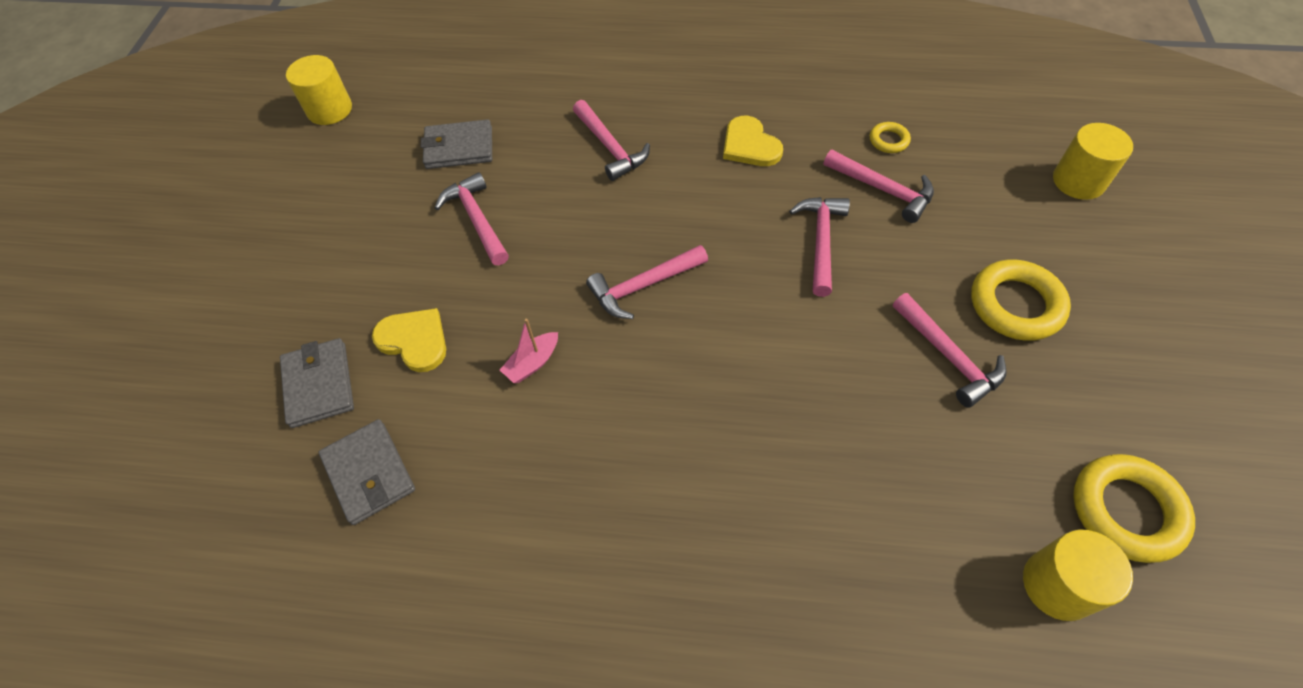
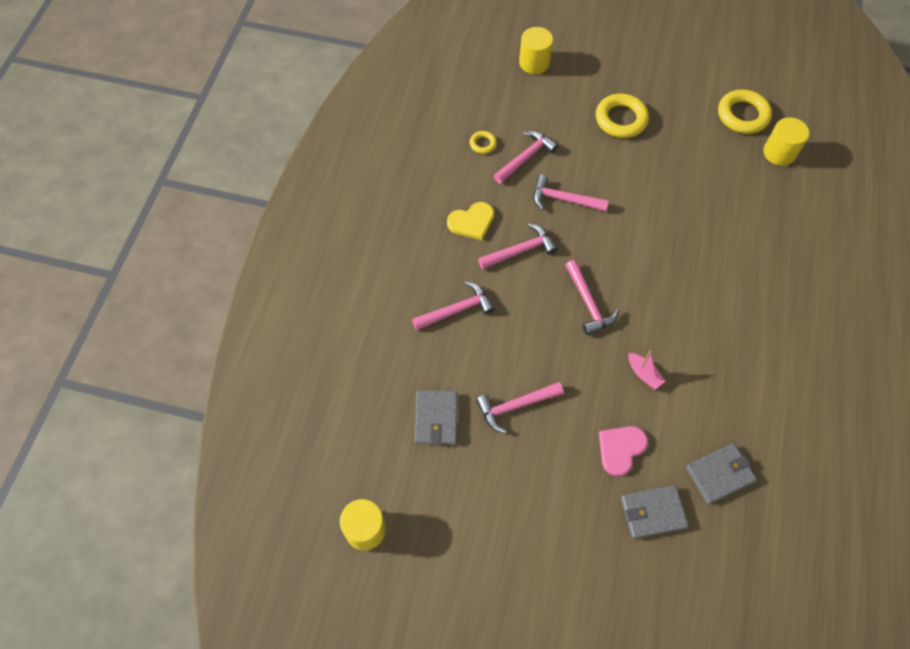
camera: 85 degrees left, 5 degrees up
yellow heart [372,308,446,372] -> pink heart [599,426,648,477]
pink hammer [893,293,1007,408] -> pink hammer moved to [478,224,558,269]

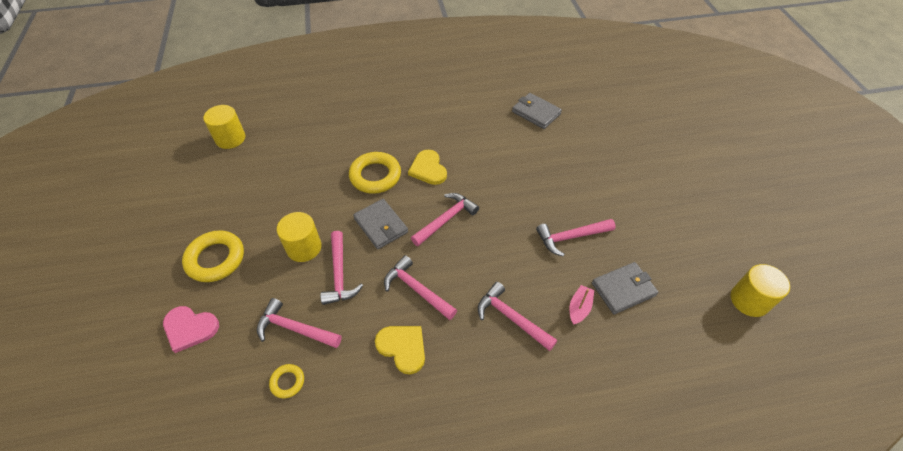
camera: 115 degrees left, 10 degrees down
pink hammer [476,382,564,433] -> pink hammer turned 120 degrees clockwise [536,219,616,256]
yellow cylinder [519,27,553,74] -> yellow cylinder moved to [277,212,321,262]
pink heart [599,426,648,477] -> pink heart moved to [163,306,219,353]
grey wallet [621,485,689,539] -> grey wallet moved to [353,199,408,249]
pink boat [628,351,665,390] -> pink boat moved to [569,285,594,325]
yellow ring [718,89,772,134] -> yellow ring moved to [349,152,401,194]
none -> yellow heart [408,150,447,185]

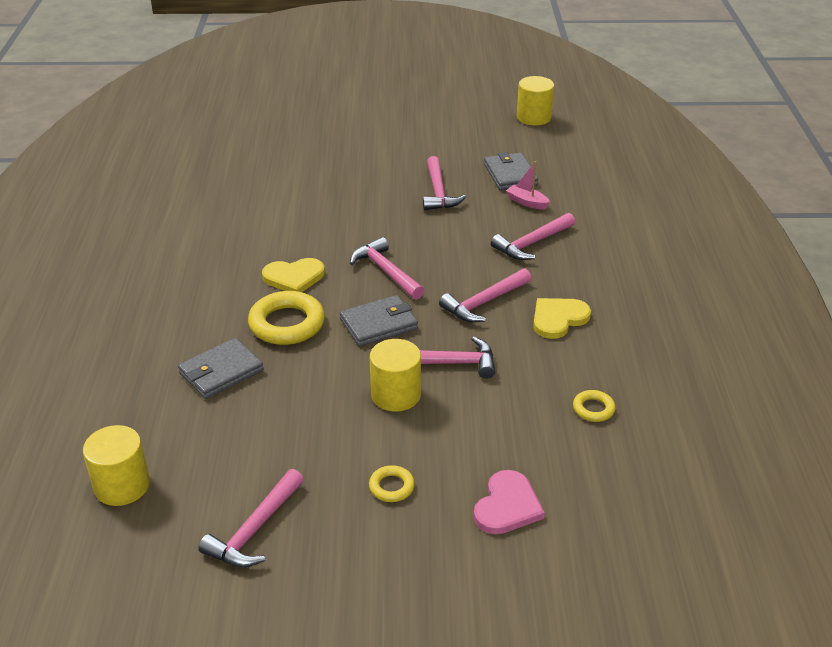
camera: 80 degrees left, 15 degrees down
yellow ring [182,230,244,282] -> yellow ring [369,465,415,502], size x0.50
pink hammer [257,298,342,348] -> pink hammer moved to [199,469,304,567]
grey wallet [512,93,562,129] -> grey wallet moved to [178,338,264,399]

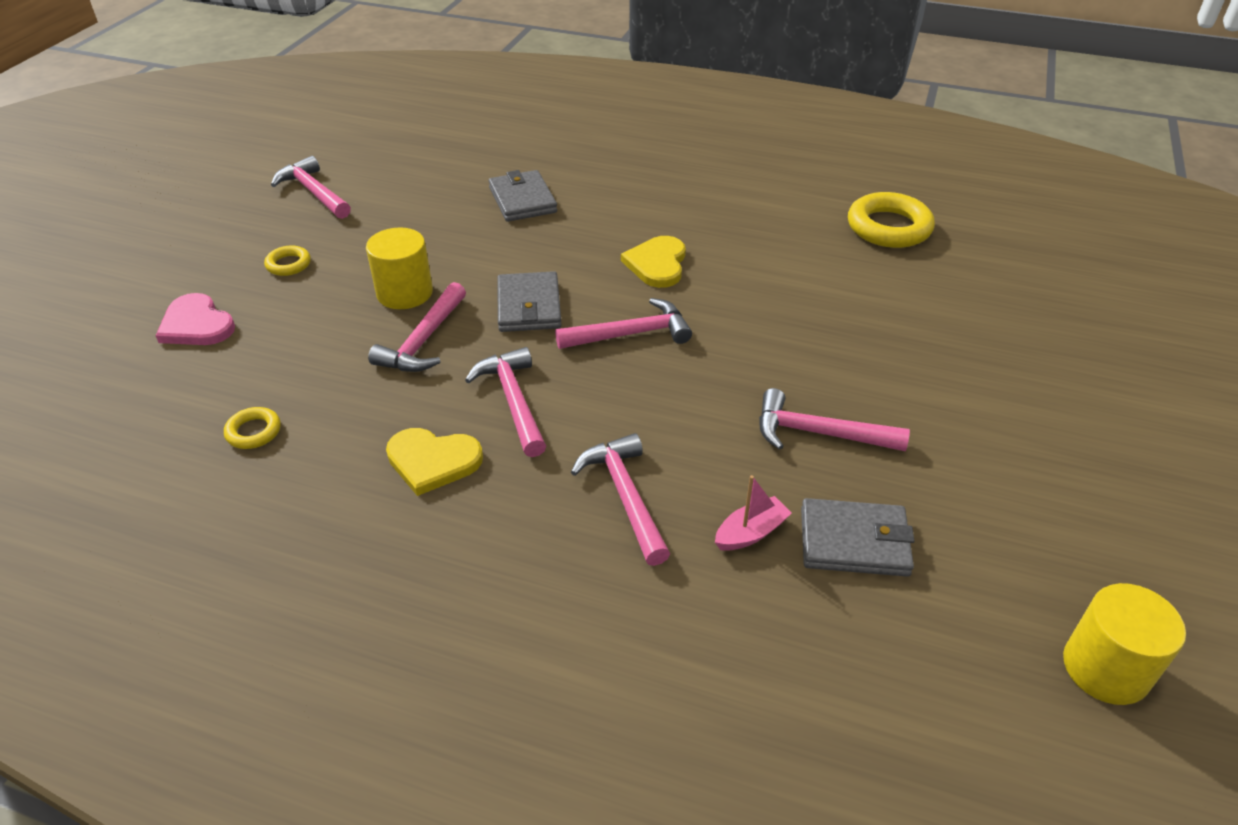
camera: 110 degrees right, 5 degrees up
yellow cylinder [83,425,150,506] -> none
yellow ring [248,291,325,345] -> yellow ring moved to [848,192,935,248]
yellow heart [533,298,591,339] -> yellow heart turned 120 degrees clockwise [386,428,483,496]

